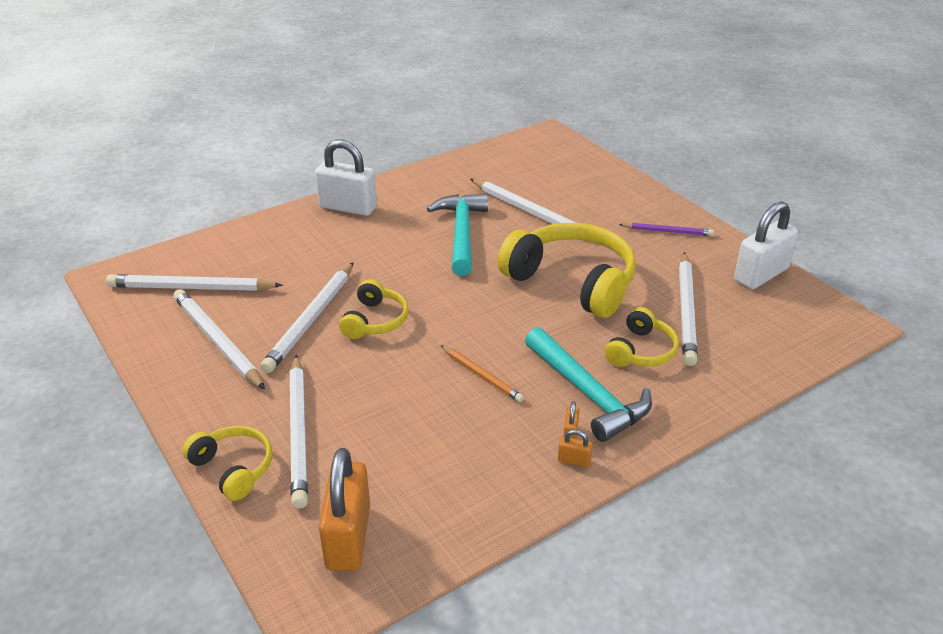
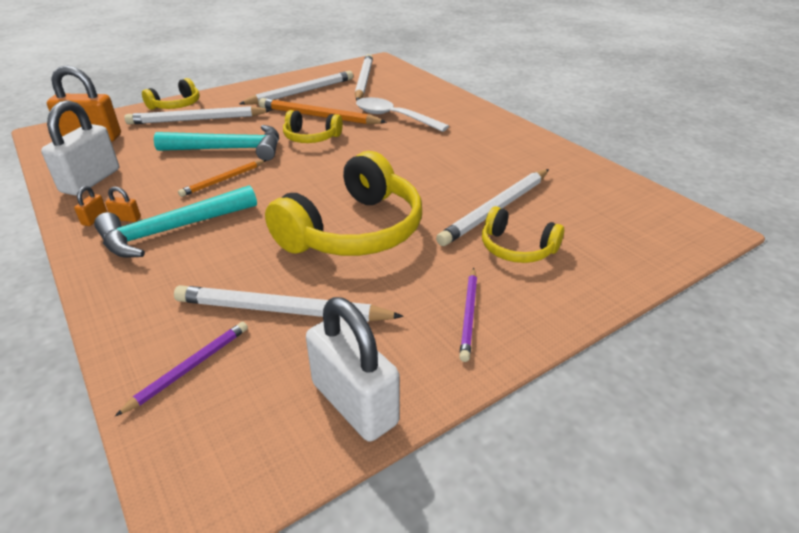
camera: 90 degrees right, 0 degrees up
white pencil [260,262,354,373] -> orange pencil [259,98,387,125]
white padlock [315,139,377,216] -> white padlock moved to [41,100,119,196]
turquoise hammer [427,193,488,276] -> turquoise hammer moved to [154,125,279,161]
yellow headphones [605,307,679,367] -> yellow headphones moved to [482,206,564,263]
none -> purple pencil [115,322,248,416]
none -> white spoon [356,97,449,132]

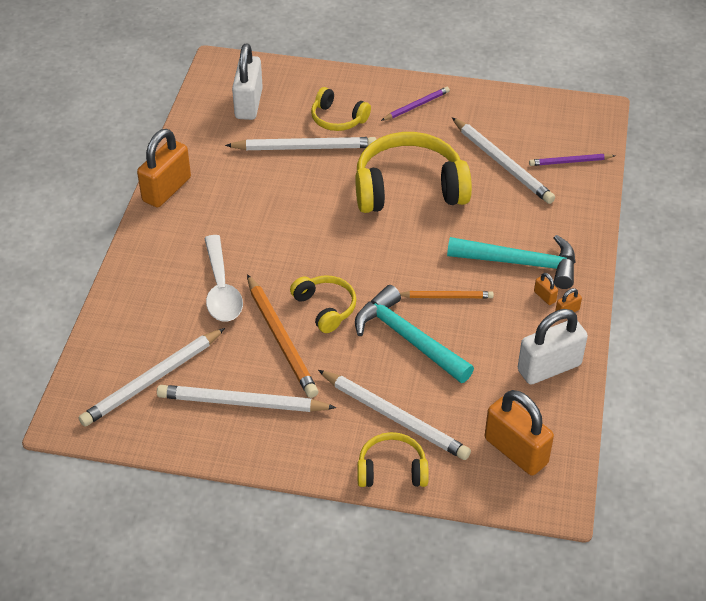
camera: 135 degrees left, 10 degrees up
white padlock [306,297,399,442] -> white padlock moved to [232,44,263,120]
yellow headphones [482,206,564,263] -> yellow headphones turned 135 degrees clockwise [311,87,371,131]
none -> orange padlock [137,129,191,207]

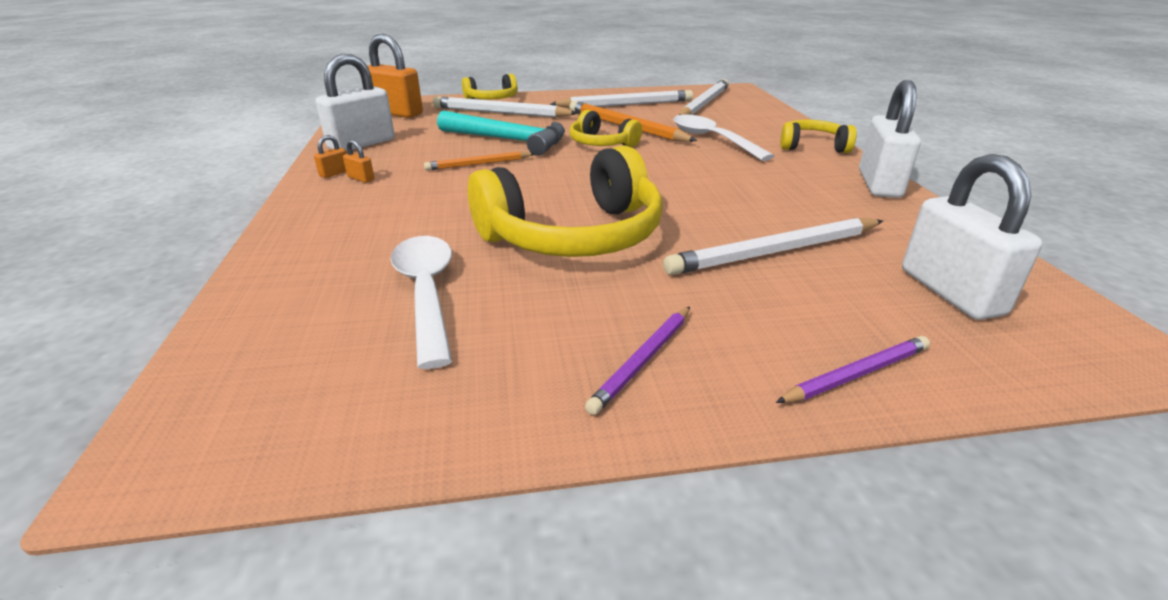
camera: 160 degrees right, 15 degrees down
orange padlock [137,129,191,207] -> white padlock [859,80,921,198]
yellow headphones [311,87,371,131] -> yellow headphones moved to [780,120,857,153]
turquoise hammer [447,235,576,289] -> none
white pencil [452,117,555,204] -> white spoon [390,236,452,369]
purple pencil [529,154,615,166] -> purple pencil moved to [776,336,930,403]

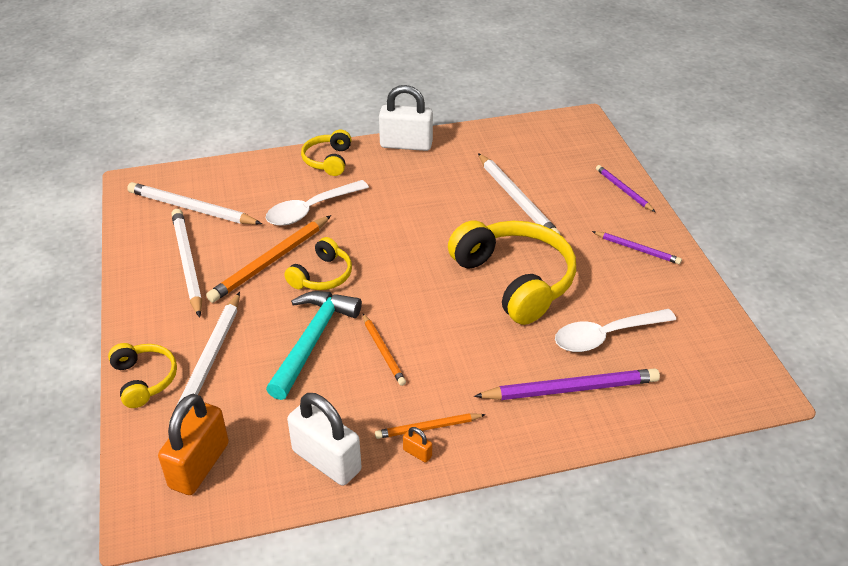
camera: 95 degrees left, 10 degrees up
orange padlock [343,140,374,183] -> orange pencil [375,413,486,439]
white padlock [902,154,1042,320] -> none
none -> purple pencil [474,368,660,400]

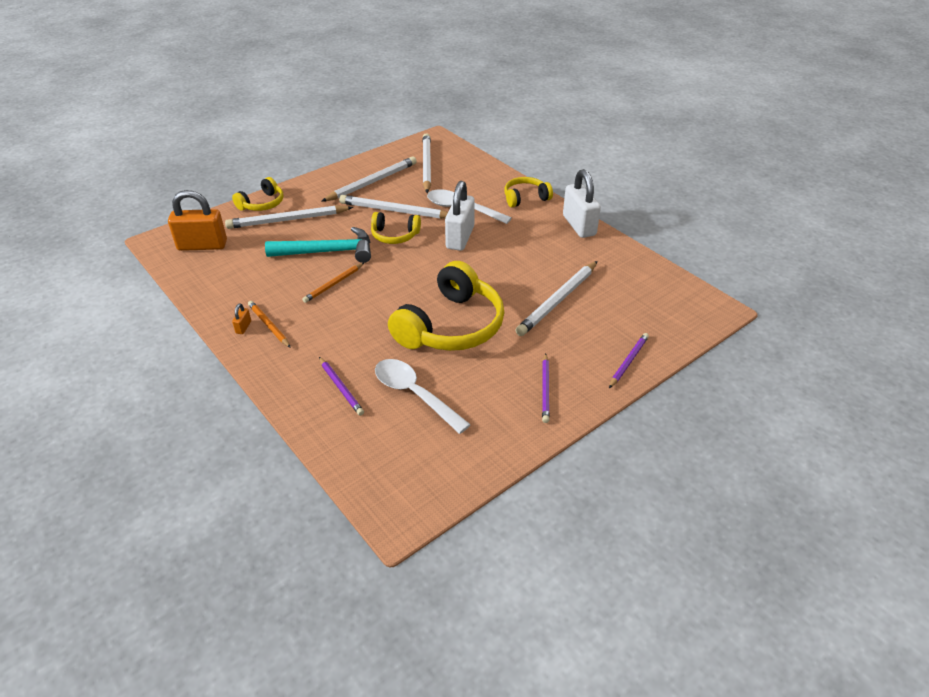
camera: 65 degrees right, 0 degrees up
orange pencil [206,215,331,303] -> white pencil [339,195,448,219]
white padlock [287,393,362,486] -> white padlock moved to [445,181,475,251]
purple pencil [474,368,660,400] -> purple pencil [319,357,364,416], size x0.58

